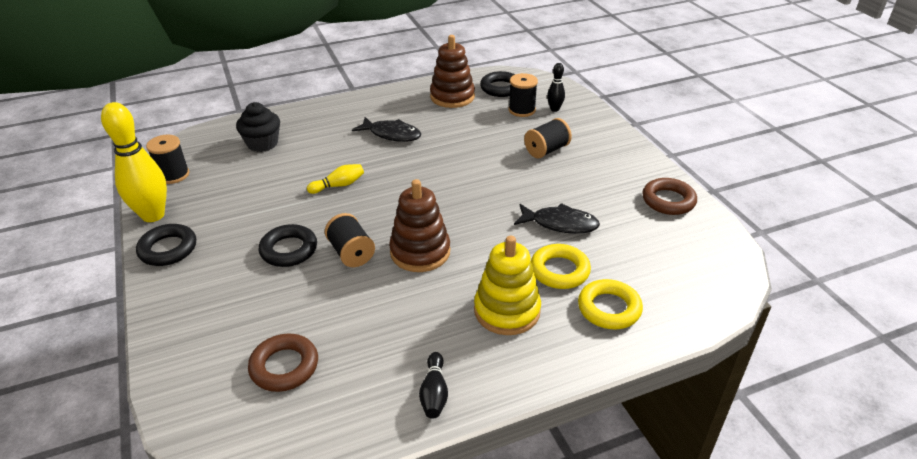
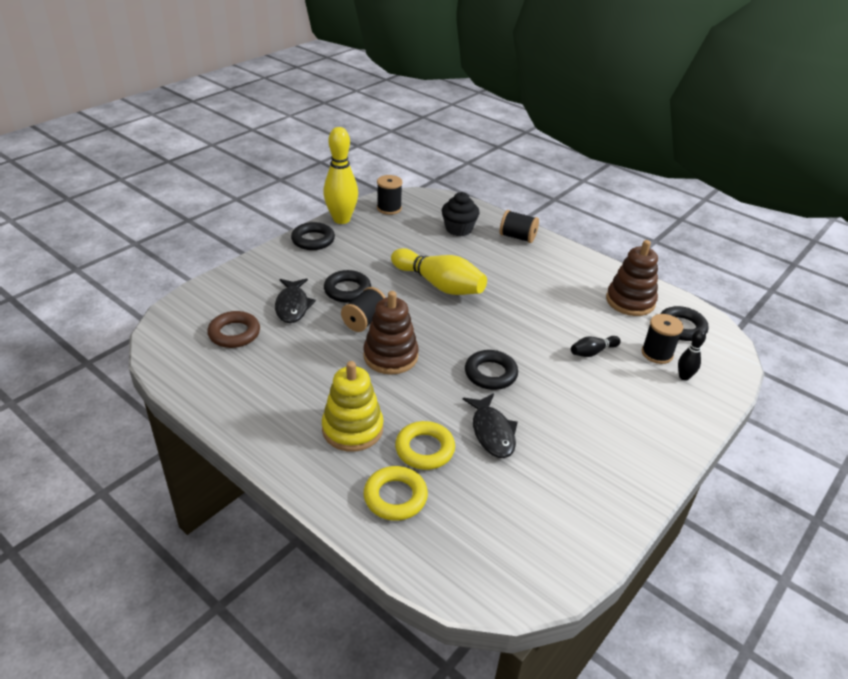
camera: 60 degrees right, 0 degrees up
yellow bowling pin [307,164,364,194] -> yellow bowling pin [391,248,487,295], size x2.06
black fish [352,117,421,142] -> black fish moved to [275,278,316,323]
black bowling pin [419,352,448,419] -> black bowling pin moved to [571,336,621,357]
black spool [524,118,572,158] -> black spool moved to [500,210,539,243]
brown ring [642,178,697,215] -> none
none -> black ring [465,350,518,390]

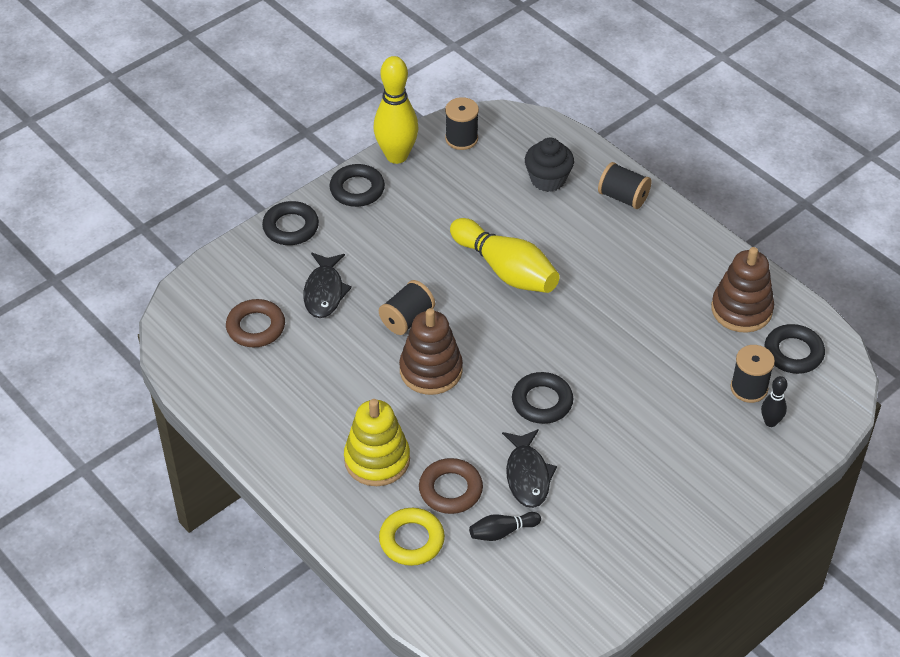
camera: 10 degrees right, 10 degrees up
black ring [324,270,371,303] -> black ring moved to [262,201,319,245]
yellow ring [395,421,455,470] -> brown ring [419,458,483,514]
black bowling pin [571,336,621,357] -> black bowling pin moved to [469,512,541,541]

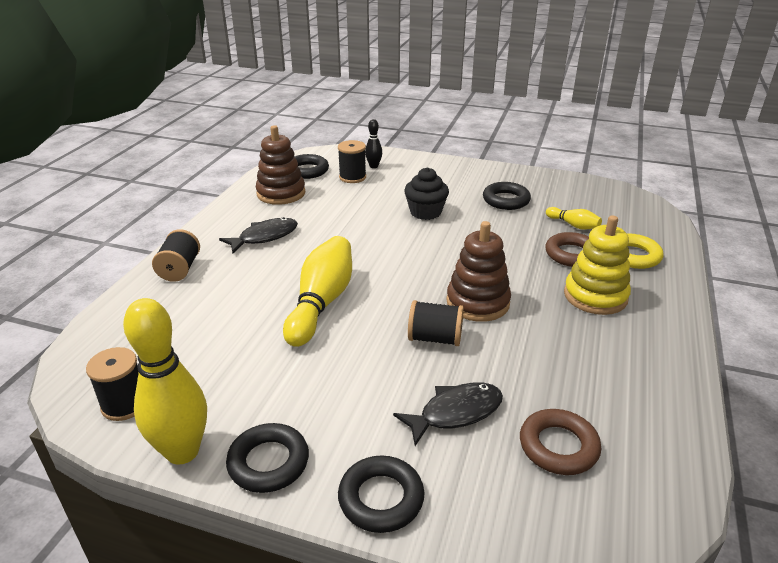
camera: 120 degrees left, 15 degrees down
black bowling pin [469,512,541,541] -> yellow bowling pin [546,207,602,230]
black fish [502,429,557,508] -> black fish moved to [219,217,298,253]
black ring [512,372,573,424] -> black ring moved to [483,182,531,210]
black cupcake [525,138,574,192] -> black cupcake moved to [404,168,449,220]

